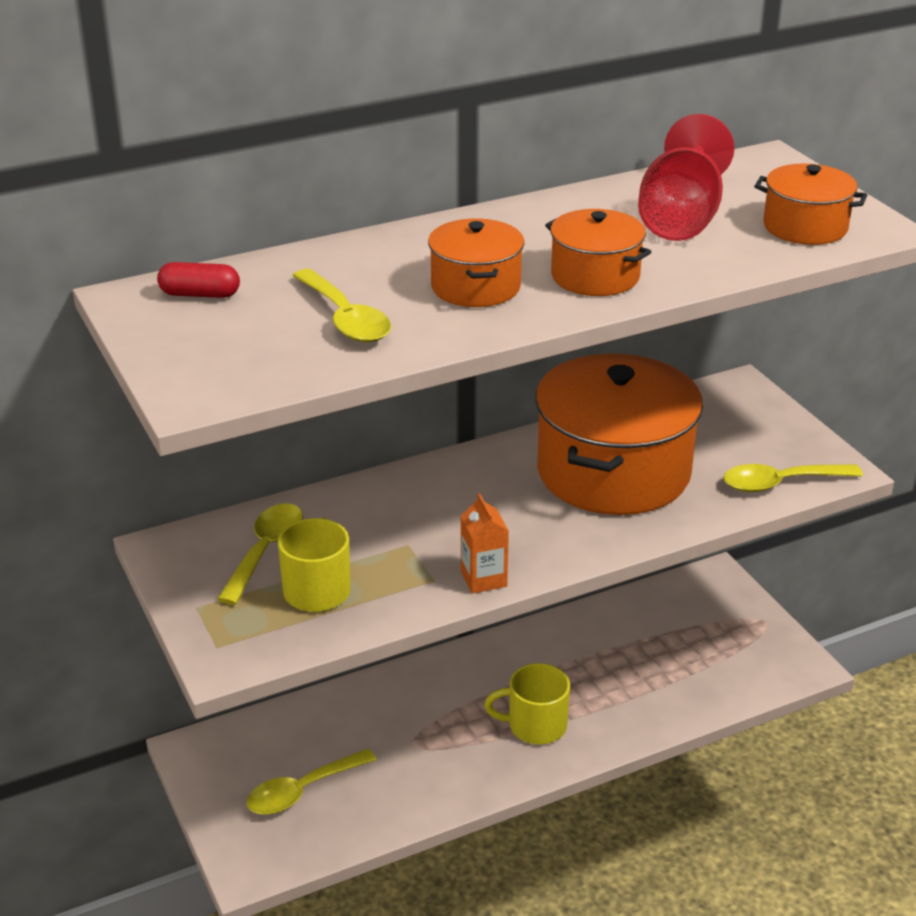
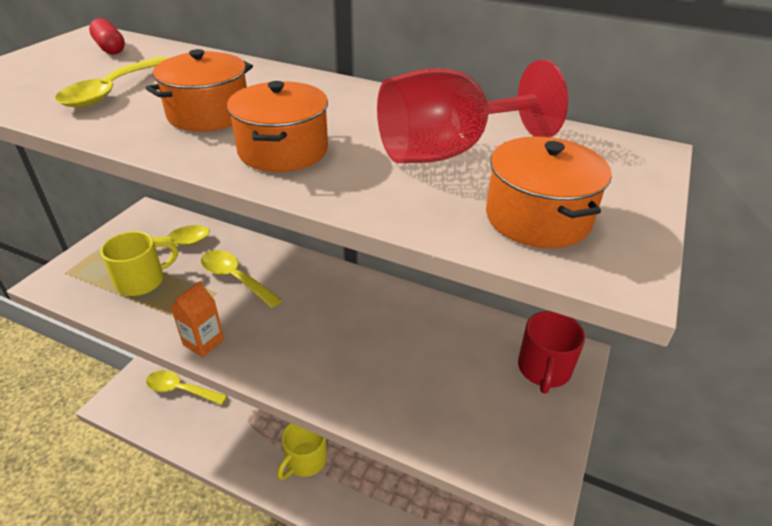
camera: 50 degrees right, 5 degrees up
yellow mug [484,663,570,744] -> yellow mug turned 105 degrees counterclockwise [277,423,327,480]
orange pot [535,354,703,515] -> none
yellow spoon [723,464,863,492] -> yellow spoon moved to [201,250,282,308]
none -> red mug [518,311,585,394]

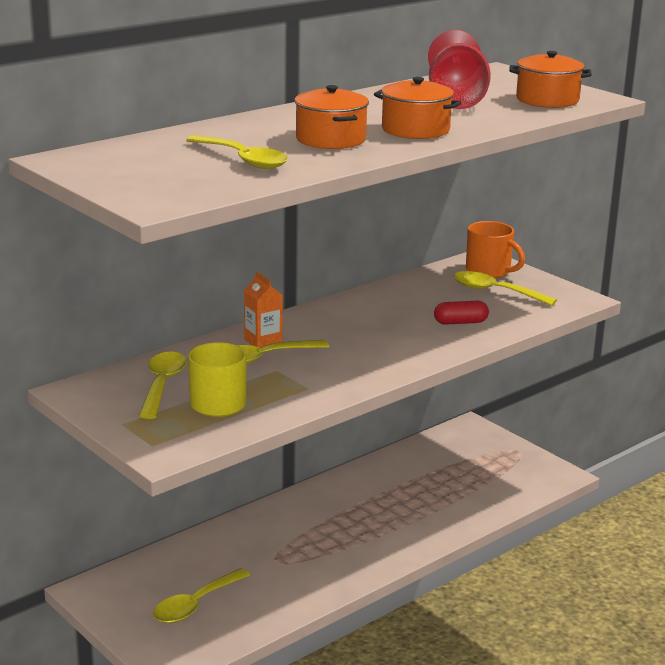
camera: 65 degrees left, 15 degrees down
red capsule [89,18,125,54] -> red capsule moved to [434,301,489,325]
orange carton [170,281,224,357] -> orange carton moved to [244,272,283,348]
yellow mug [277,423,327,480] -> none
red mug [518,311,585,394] -> orange mug [466,221,525,278]
none -> yellow spoon [454,271,557,306]

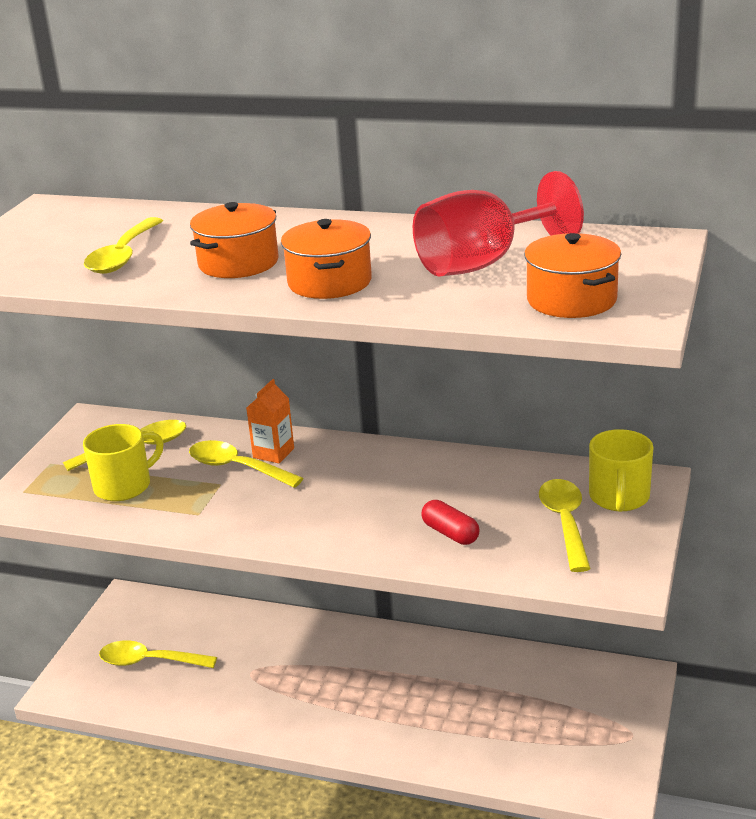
camera: 60 degrees right, 5 degrees up
orange mug [466,221,525,278] -> yellow mug [589,429,654,512]

